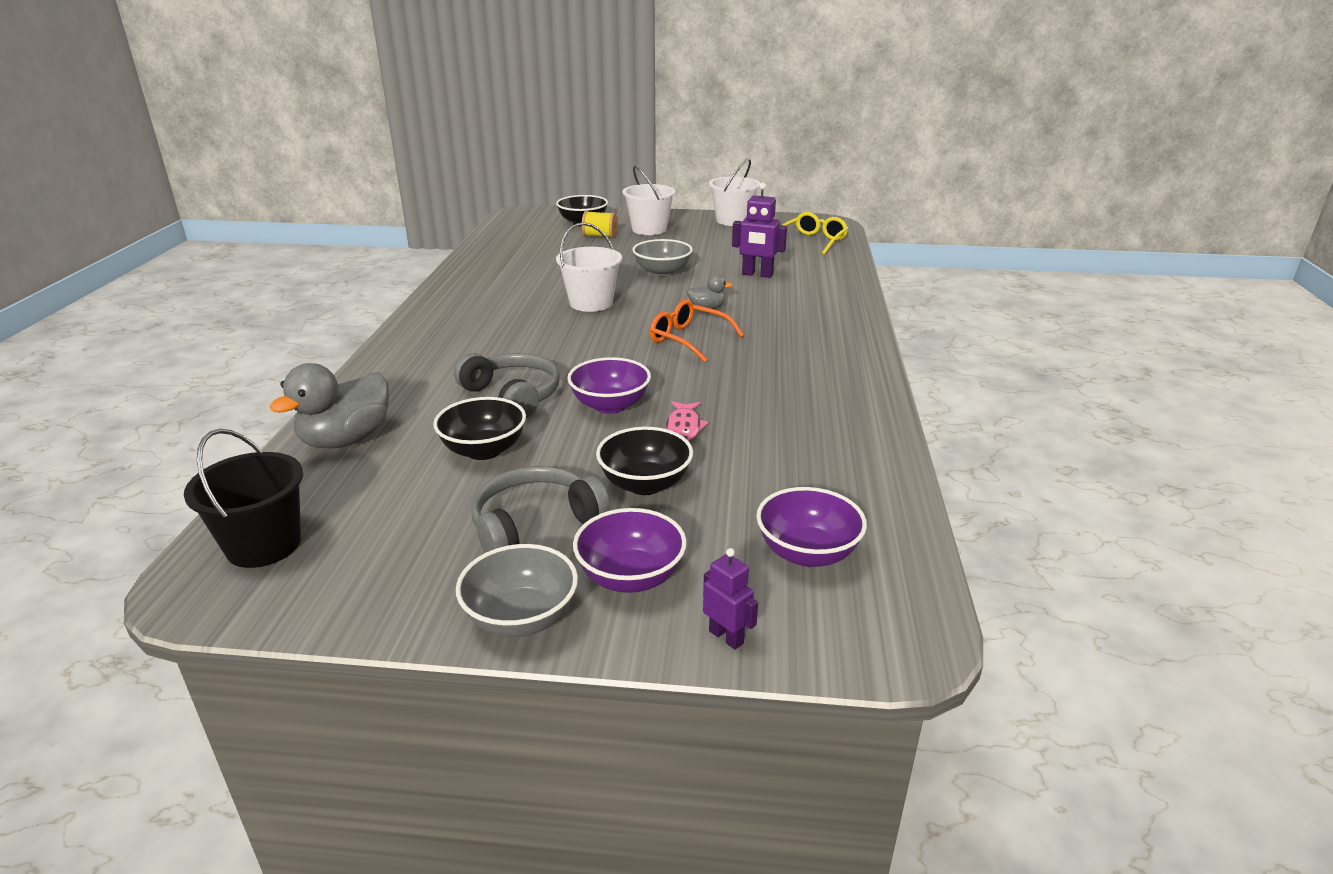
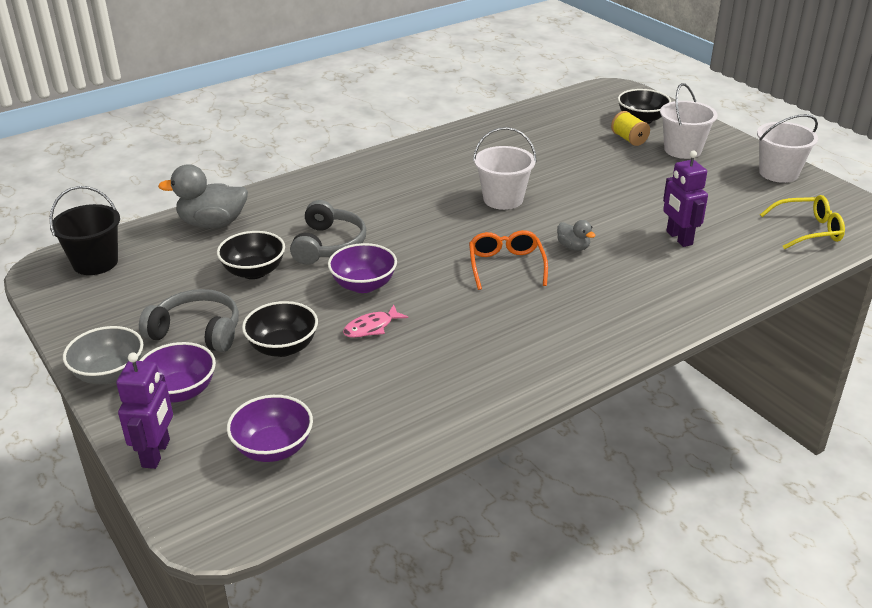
camera: 50 degrees right, 5 degrees up
grey bowl [632,239,693,277] -> none
purple robot [703,548,758,650] -> purple robot [116,352,173,469], size x1.64

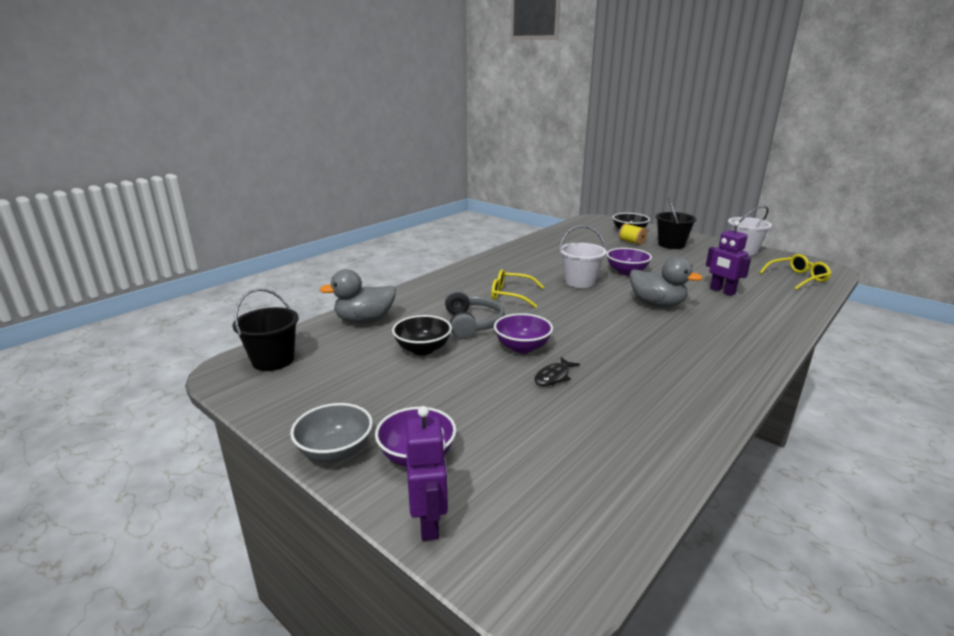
camera: 15 degrees left, 10 degrees down
grey headphones [139,289,239,352] -> none
purple bowl [227,395,313,462] -> purple bowl moved to [606,248,652,275]
black bowl [242,301,318,357] -> none
pink fish [343,305,408,338] -> black fish [534,357,580,386]
orange glasses [469,230,548,290] -> none
grey duck [557,220,596,251] -> grey duck [630,257,703,307], size x1.96
white bucket [660,83,718,159] -> black bucket [656,198,697,249]
none -> yellow glasses [491,269,544,308]

